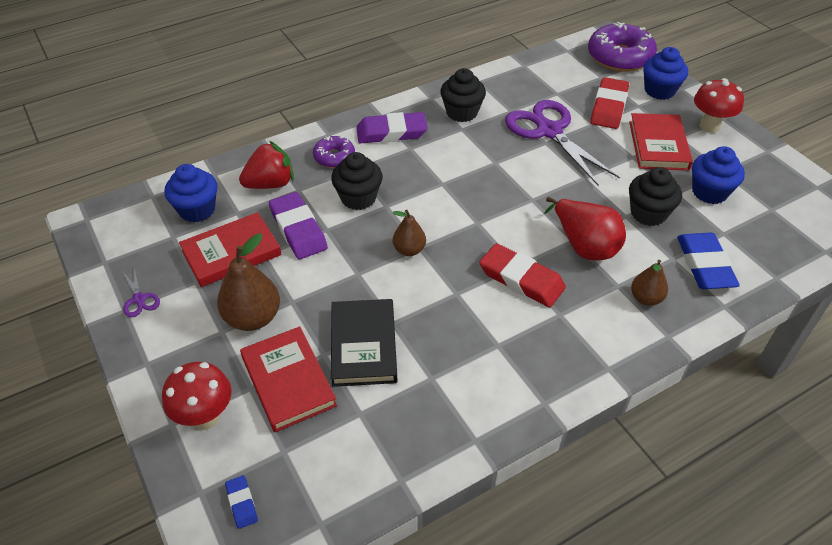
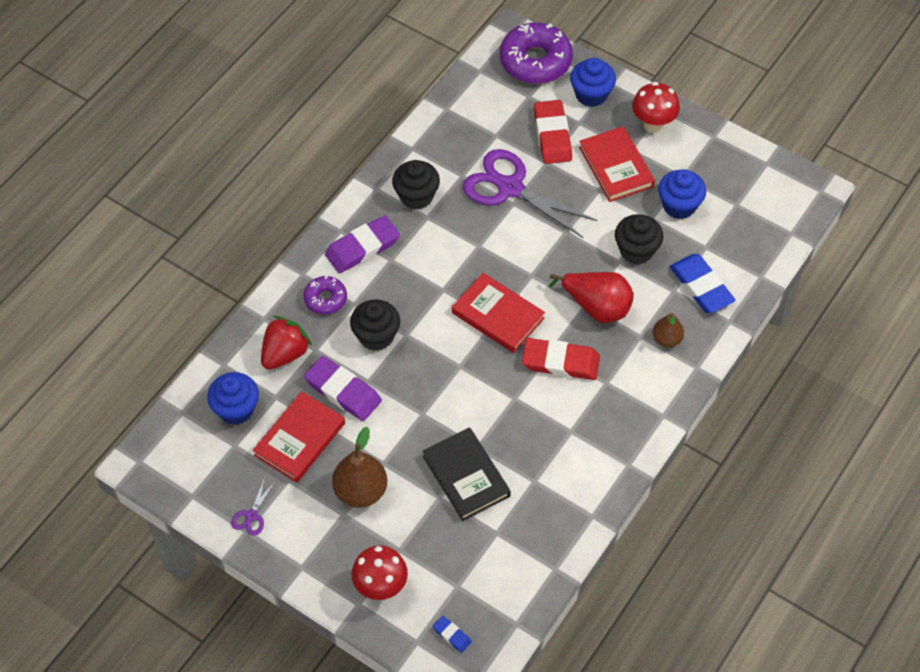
camera: 25 degrees left, 10 degrees up
purple scissors [122,267,160,317] -> purple scissors turned 75 degrees clockwise [231,477,275,536]
red book [240,326,337,432] -> red book moved to [452,273,545,353]
brown pear [393,210,426,256] -> none

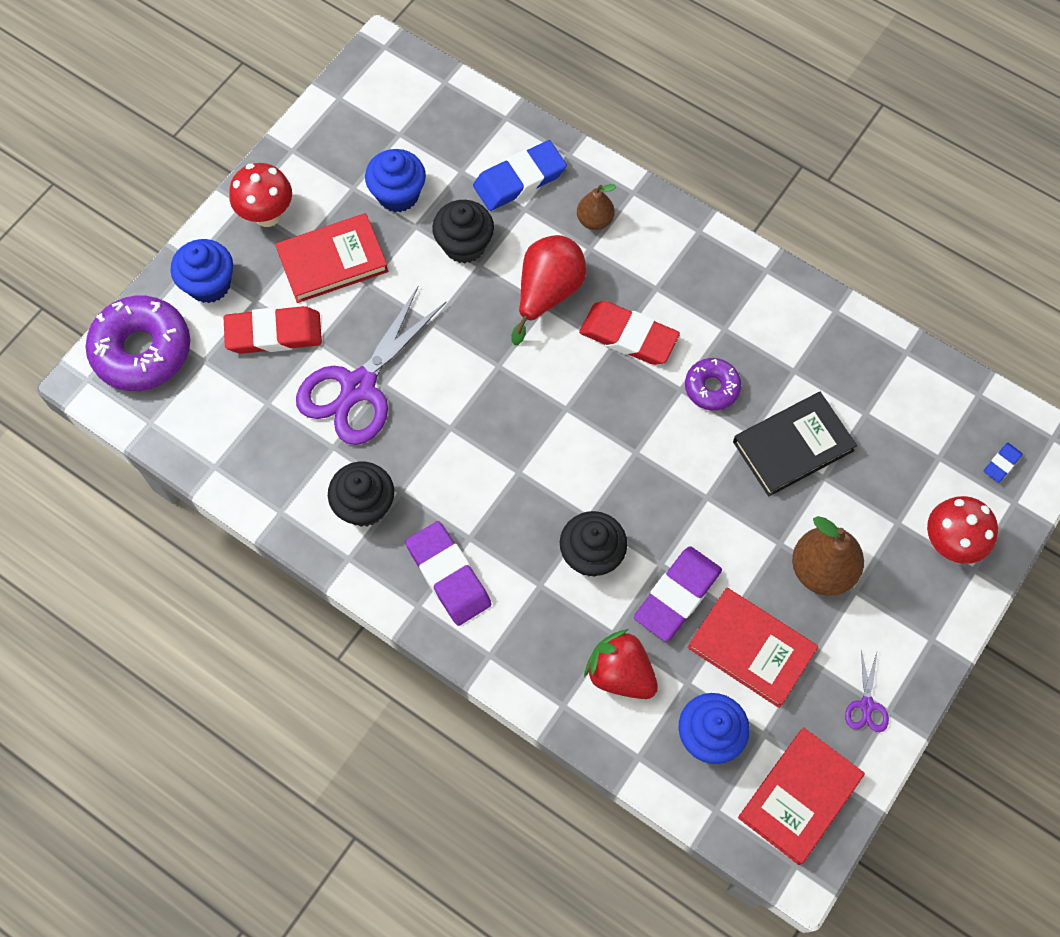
camera: 90 degrees left, 10 degrees up
purple scissors [231,477,275,536] -> purple scissors turned 75 degrees clockwise [845,649,889,732]
purple donut [304,276,347,315] -> purple donut moved to [685,358,741,411]
red book [452,273,545,353] -> red book moved to [738,727,865,865]
red eraser [522,338,600,380] -> red eraser turned 75 degrees counterclockwise [579,301,680,365]

